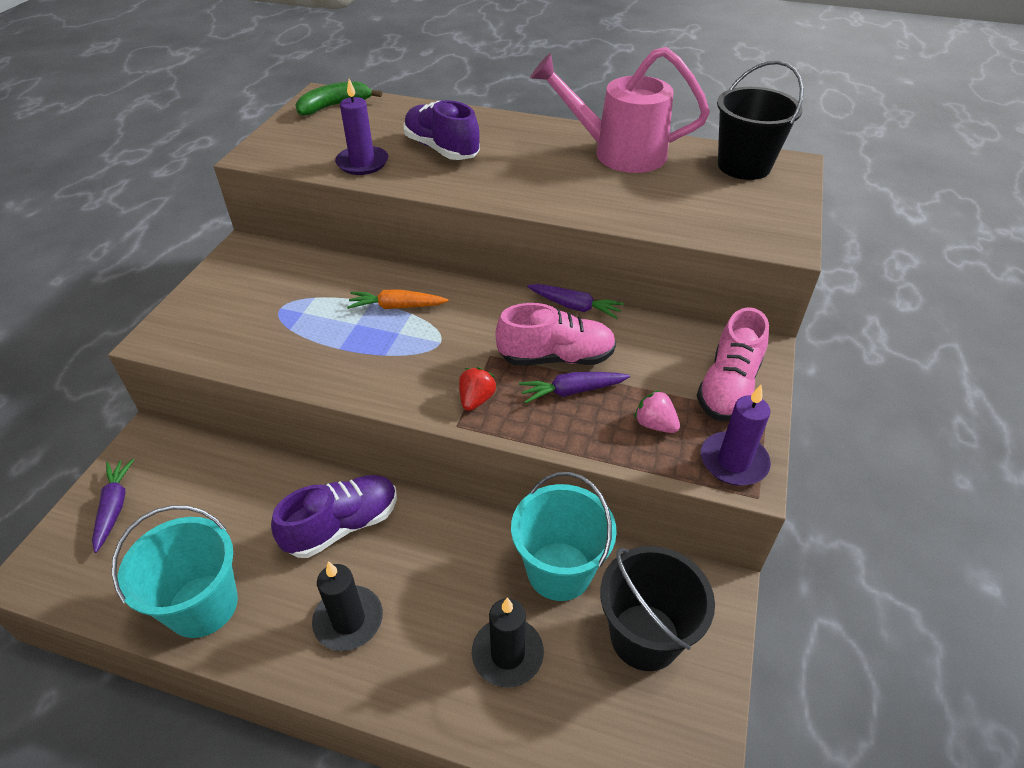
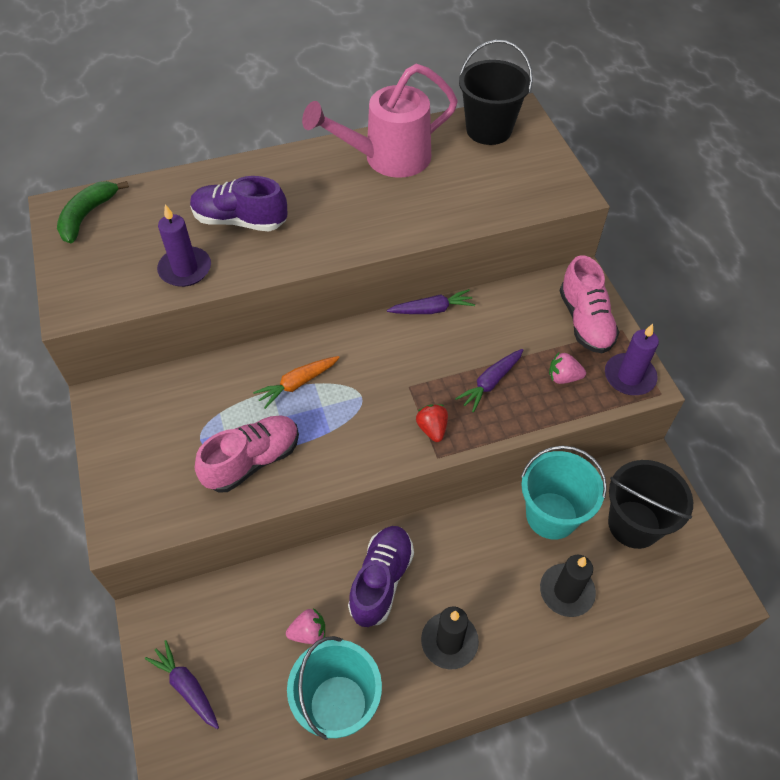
camera: 35 degrees left, 10 degrees up
pink shoe [495,303,616,366] -> pink shoe moved to [195,415,299,492]
none -> pink strawberry [286,608,325,644]

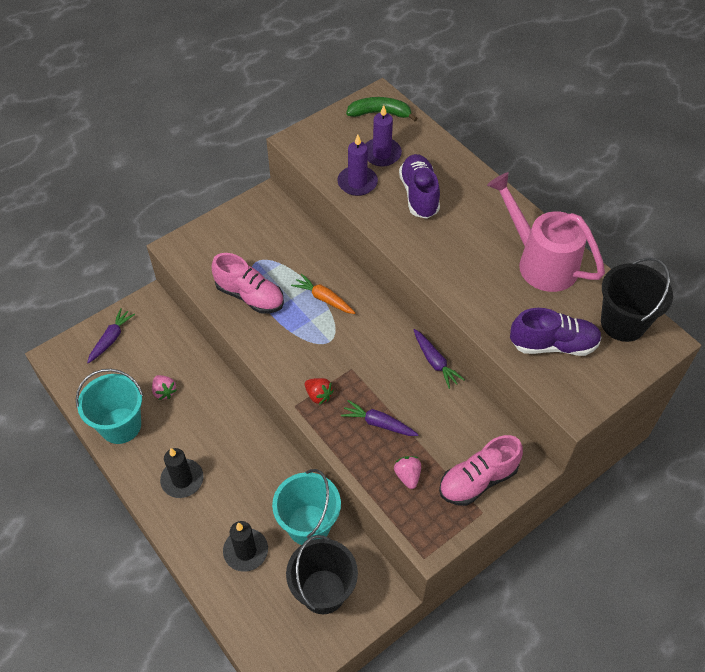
camera: 70 degrees right, 0 degrees up
purple shoe [348,526,414,627] -> purple shoe moved to [510,308,602,356]
red strawberry [416,404,448,442] -> red strawberry turned 75 degrees clockwise [305,378,334,405]
purple candle [605,324,659,395] -> purple candle moved to [366,105,402,167]

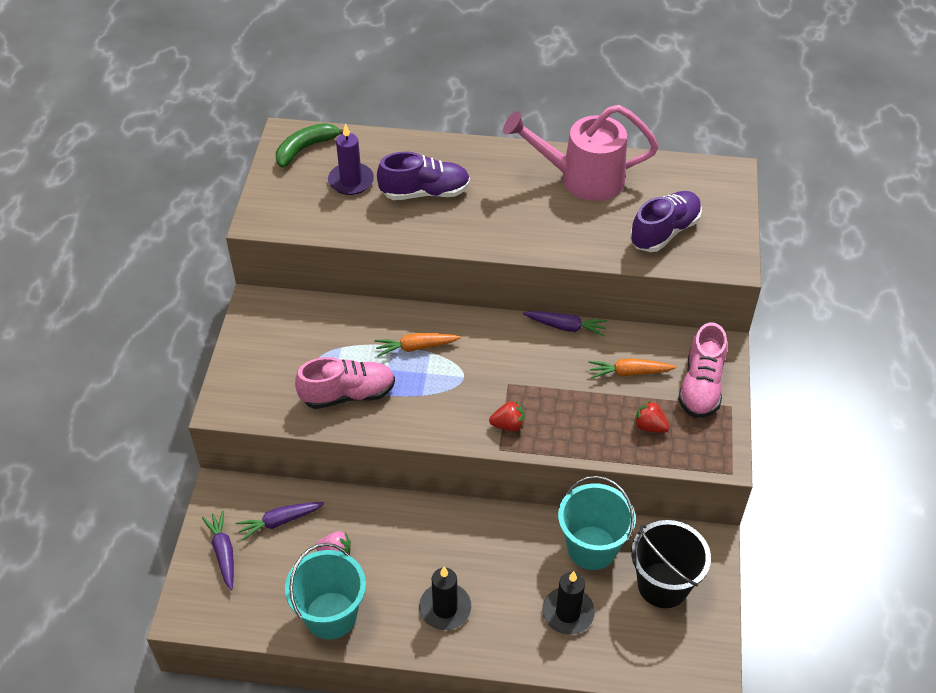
camera: 45 degrees left, 5 degrees down
purple candle [337,135,378,196] -> none
purple carrot [341,400,419,436] -> purple carrot moved to [235,502,324,541]
pink strawberry [394,456,421,489] -> red strawberry [634,401,669,433]
purple shoe [399,154,440,219] -> purple shoe turned 135 degrees clockwise [377,152,470,200]
black bucket [601,258,673,342] -> none
none -> orange carrot [588,359,676,379]

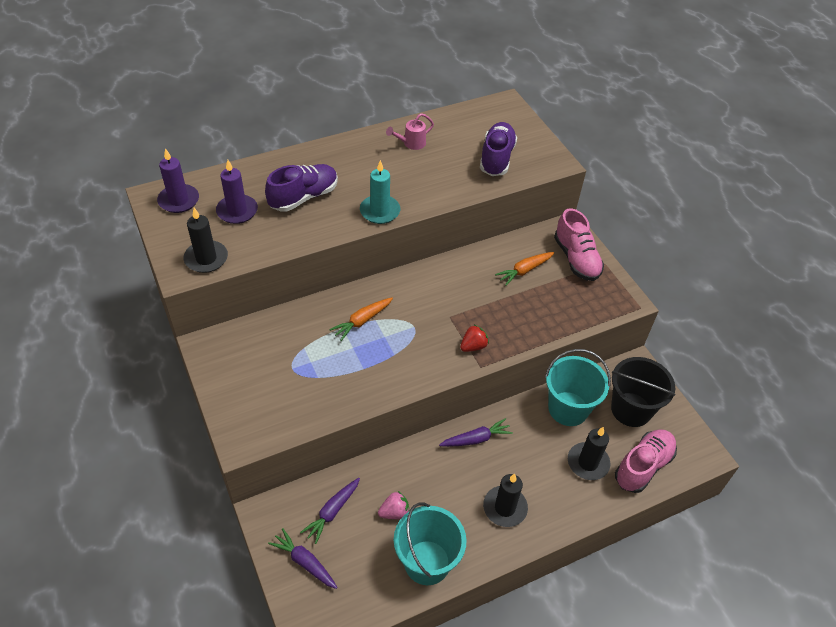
camera: 35 degrees left, 0 degrees up
green banana [276,123,344,168] -> purple candle [157,148,199,213]
pink shoe [295,357,395,409] -> pink shoe moved to [615,429,677,493]
pink watering can [503,105,659,201] -> pink watering can [386,113,434,150], size x0.43
purple carrot [523,311,608,336] -> purple carrot moved to [439,418,513,447]
red strawberry [634,401,669,433] -> none
none -> black candle [184,208,228,273]
none -> turquoise candle [360,160,400,224]

